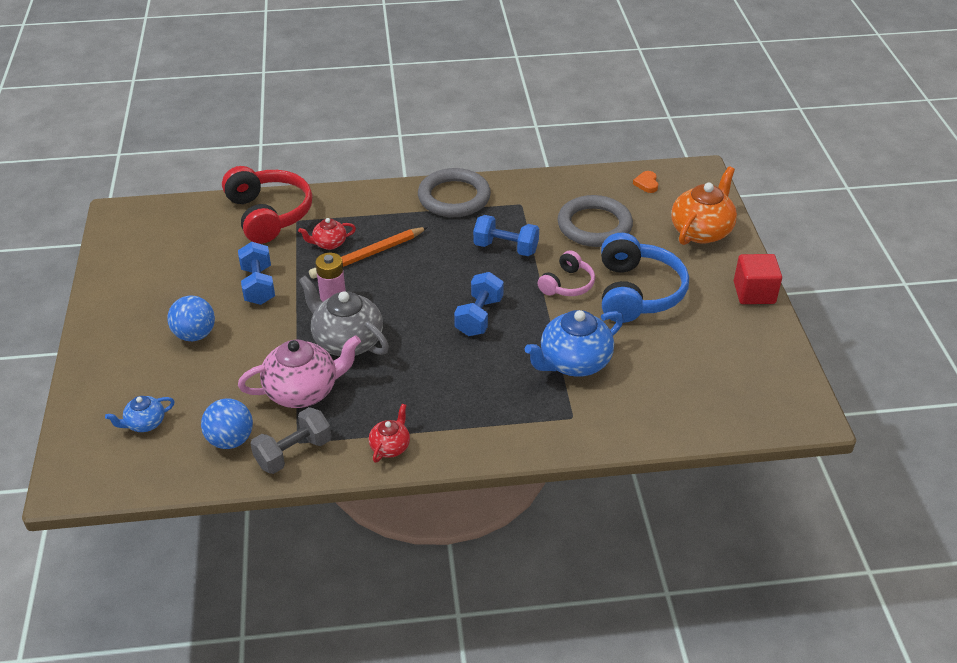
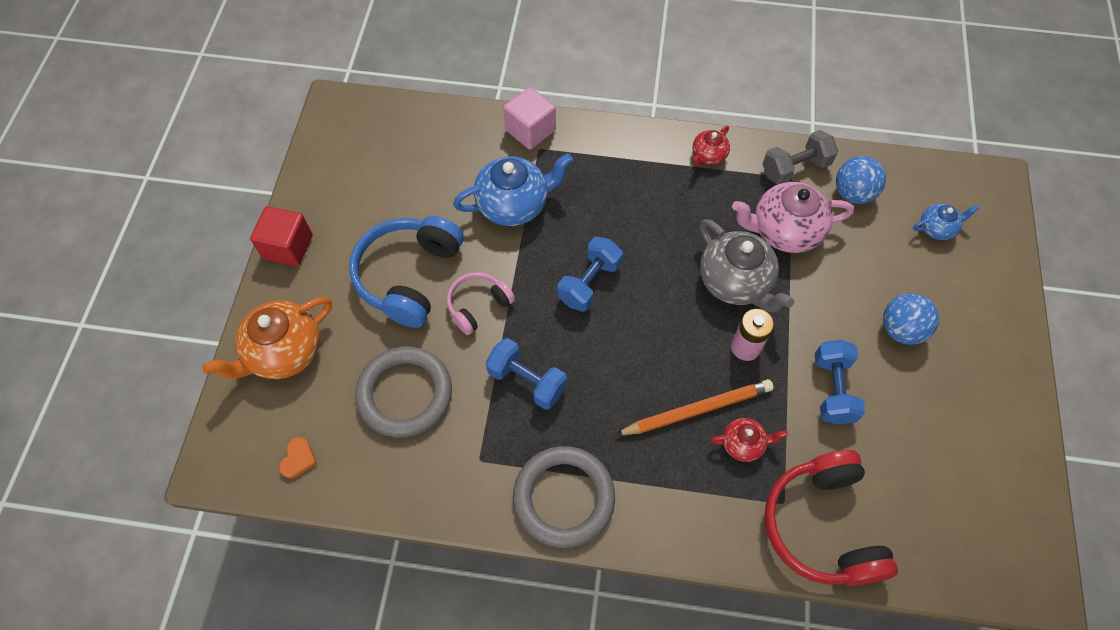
camera: 165 degrees left, 20 degrees up
none -> pink cube [503,87,556,150]

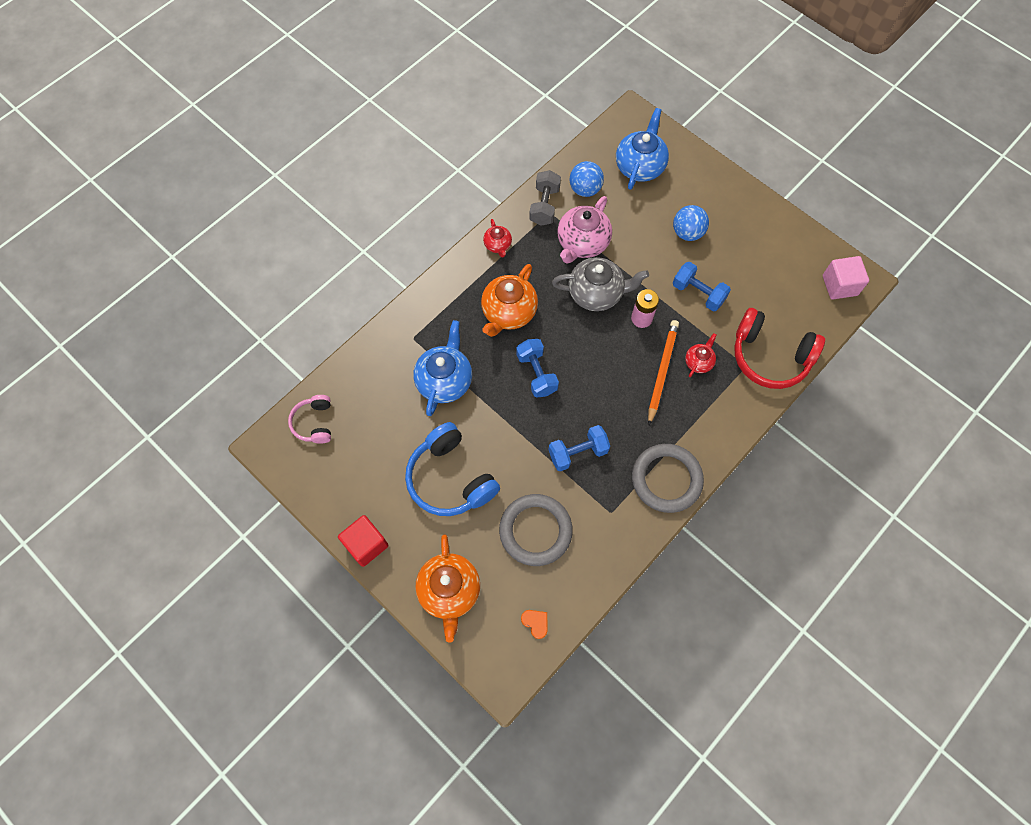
camera: 55 degrees left, 5 degrees up
pink headphones [447,272,515,335] -> pink headphones moved to [288,395,331,444]
pink cube [503,87,556,150] -> pink cube moved to [823,256,869,299]
blue teapot [913,203,980,240] -> blue teapot [616,108,669,190], size x1.90
none -> orange teapot [481,264,538,337]

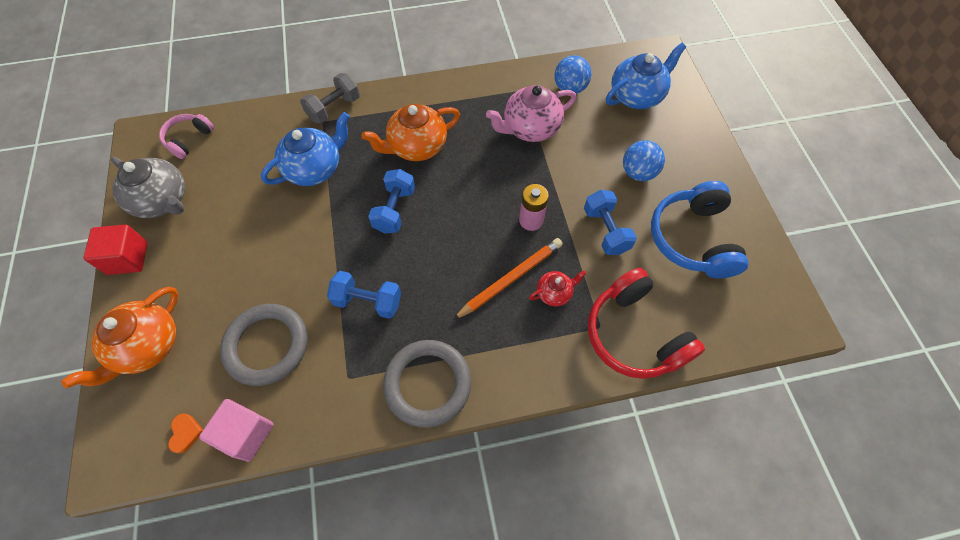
camera: 35 degrees right, 5 degrees down
blue headphones [405,422,500,516] -> blue headphones moved to [651,181,749,278]
red teapot [483,219,512,258] -> none
grey dumbbell [529,170,561,226] -> grey dumbbell moved to [300,73,360,124]
grey teapot [552,257,649,311] -> grey teapot moved to [111,157,185,218]
pink cube [823,256,869,299] -> pink cube moved to [199,399,274,462]

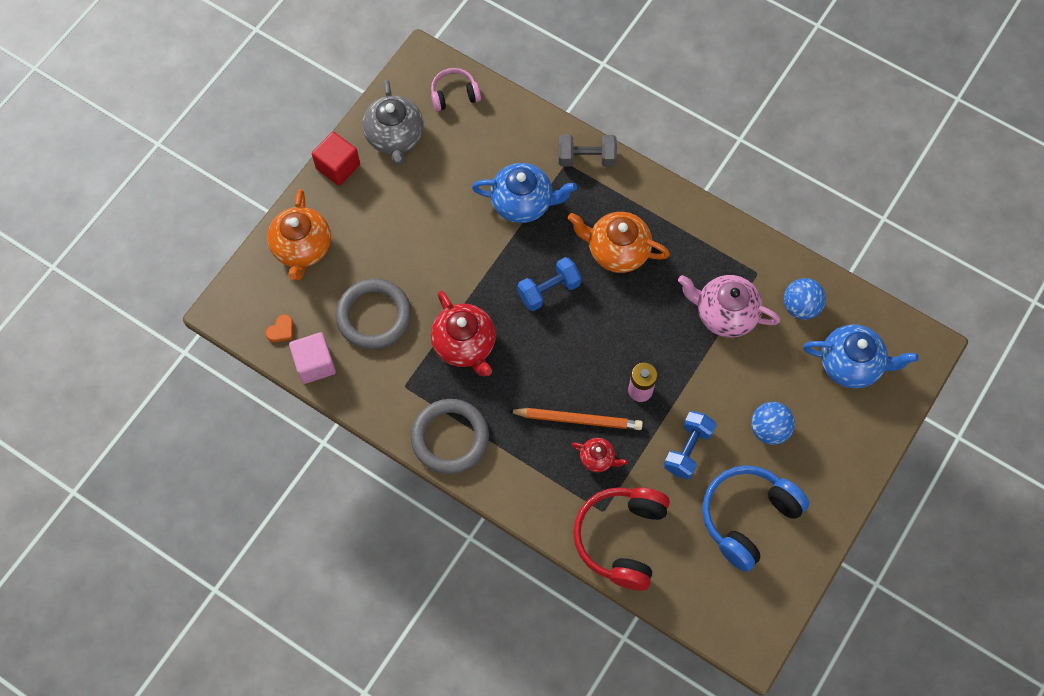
camera: 45 degrees right, 5 degrees up
orange teapot [61,287,178,388] -> orange teapot turned 75 degrees counterclockwise [267,189,331,280]
blue dumbbell [327,271,401,319] -> red teapot [431,291,496,376]

